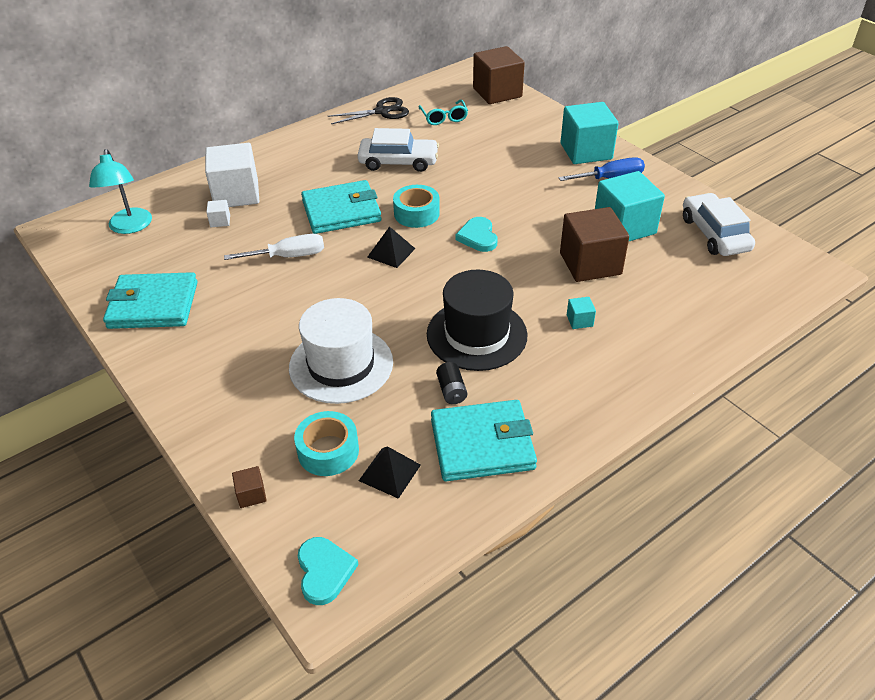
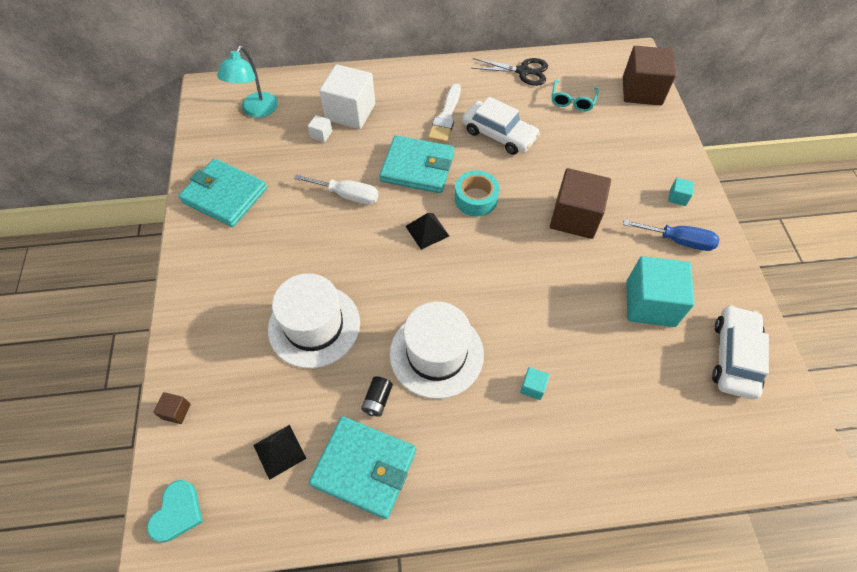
camera: 30 degrees right, 15 degrees up
turquoise tape [294,411,359,476] -> none
black hat [427,270,528,371] -> white hat [390,302,484,399]
turquoise heart [455,217,497,252] -> none
brown cube [560,207,629,282] -> brown cube moved to [550,168,611,239]
turquoise cube [561,102,619,164] -> turquoise cube [668,178,694,206], size x0.41
none -> white brush [428,84,461,143]

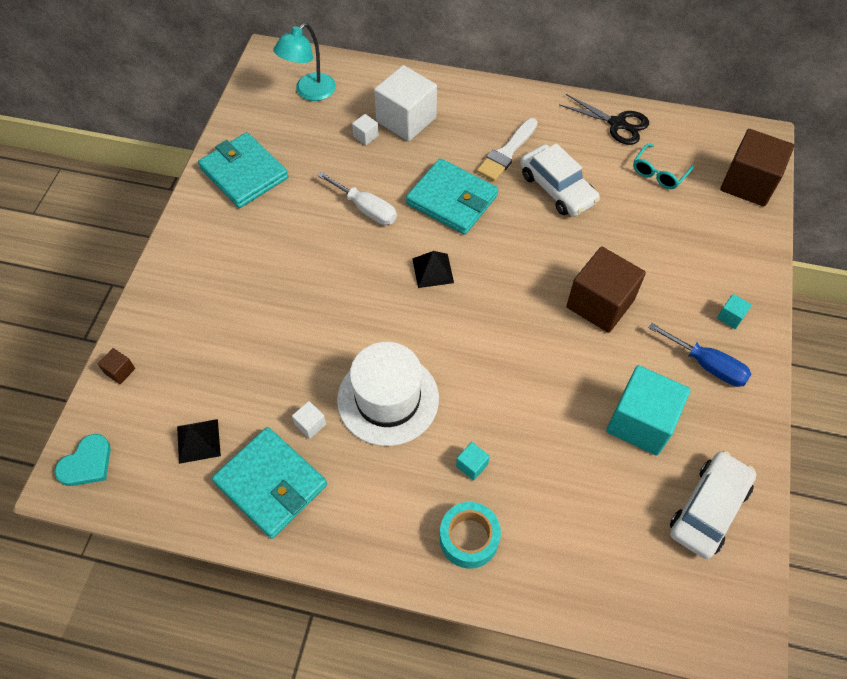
camera: 20 degrees right, 0 degrees up
white hat [268,273,360,368] -> none
black battery [361,376,393,417] -> white cube [292,401,326,439]
turquoise tape [455,170,499,216] -> turquoise tape moved to [440,502,501,569]

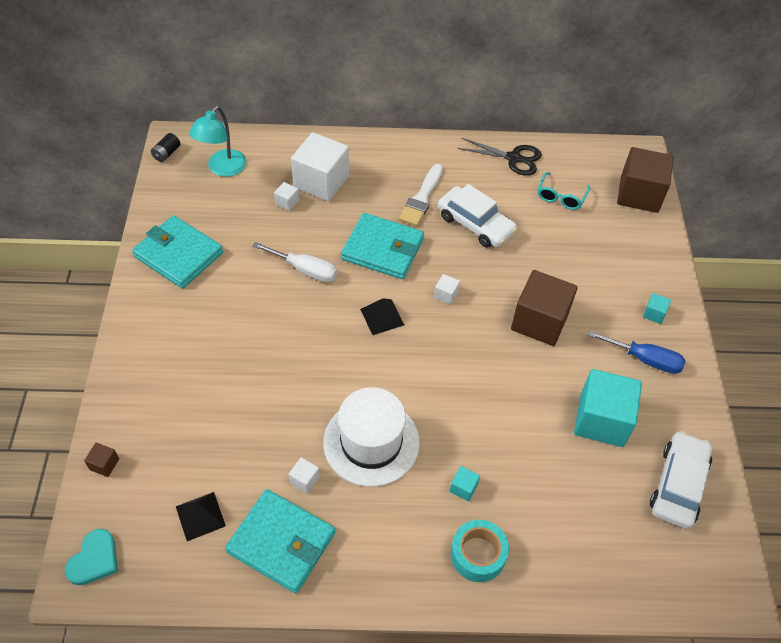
camera: 15 degrees left, 5 degrees down
none -> black battery [151,133,180,162]
none -> white cube [434,274,460,305]

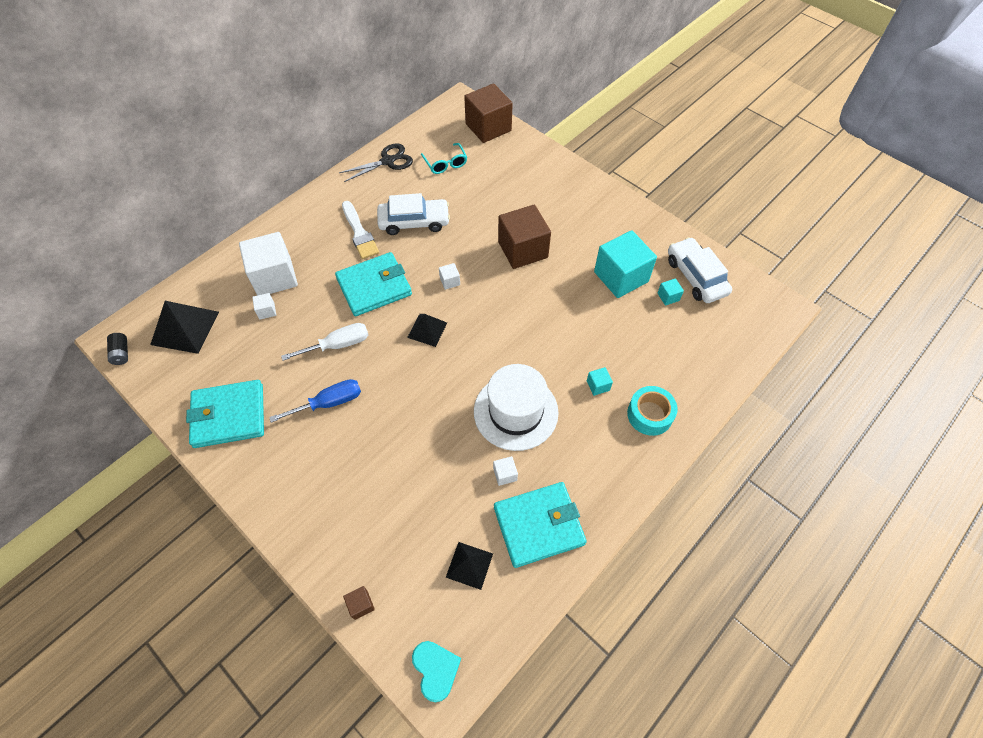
camera: 45 degrees left, 5 degrees up
turquoise lamp [189,106,247,177] -> black pyramid [150,301,219,354]
blue screwdriver [588,330,686,374] -> blue screwdriver moved to [269,379,361,423]
turquoise cube [643,293,671,324] -> turquoise cube moved to [657,278,684,305]

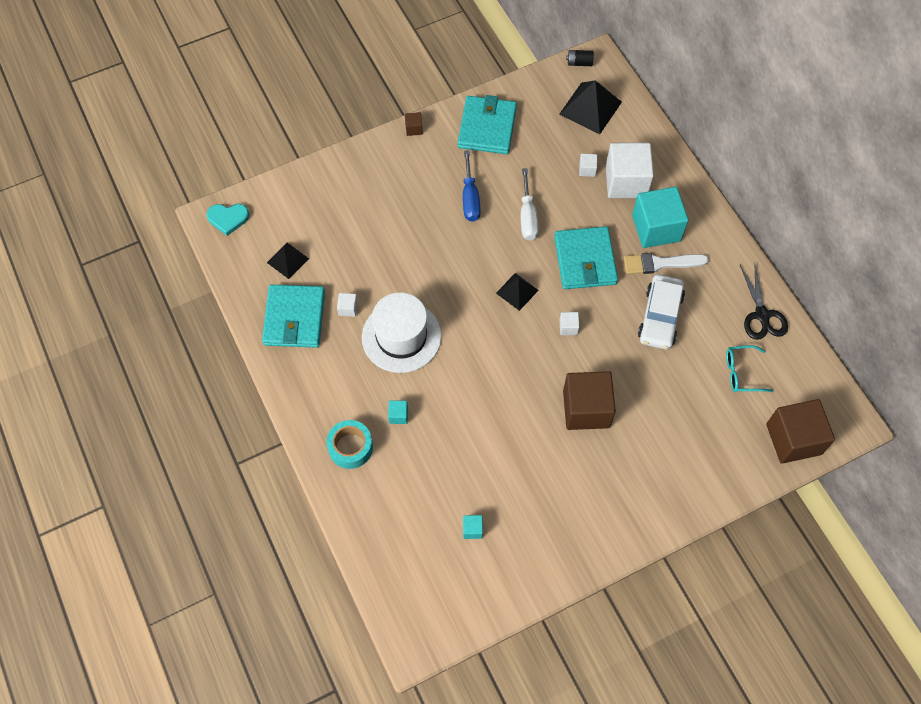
camera: 110 degrees right, 5 degrees up
brown cube [343,586,375,620] -> brown cube moved to [405,112,423,136]
turquoise cube [594,230,657,298] -> turquoise cube moved to [632,187,689,248]
white car [668,237,732,303] -> none

